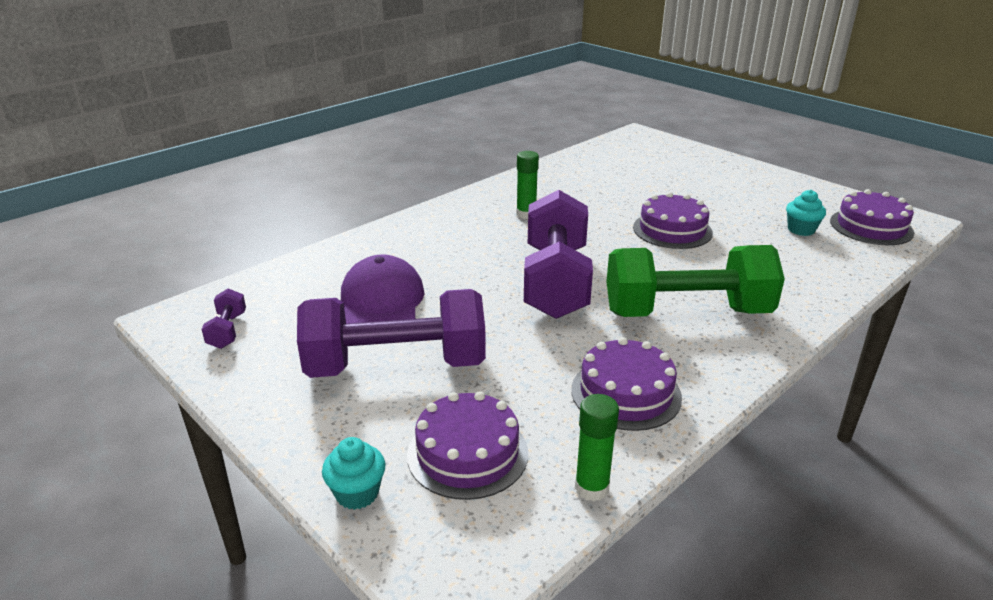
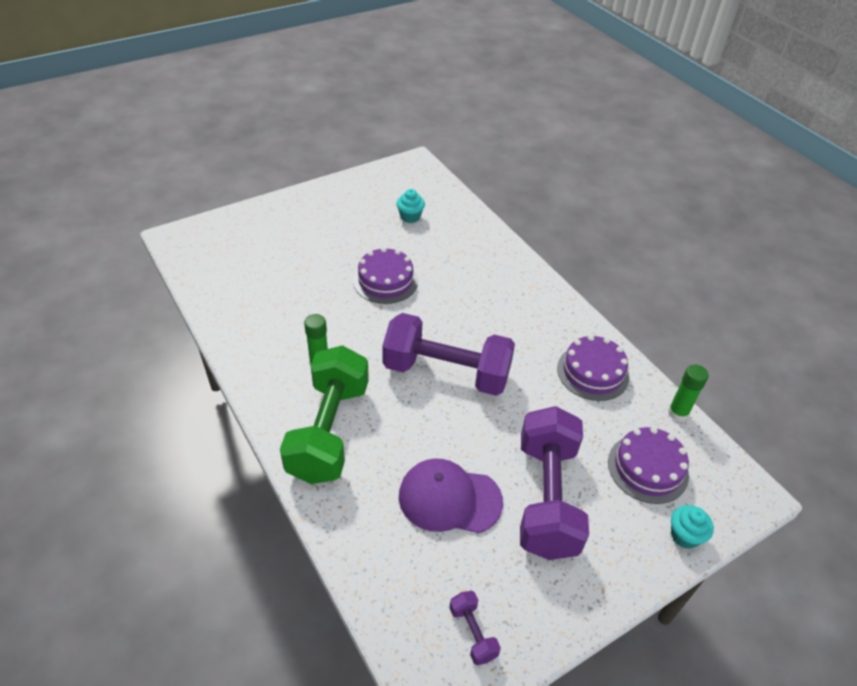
camera: 80 degrees left, 15 degrees up
purple dumbbell [202,289,246,349] -> purple dumbbell turned 60 degrees clockwise [449,591,501,665]
green dumbbell [606,245,785,317] -> green dumbbell moved to [280,345,369,484]
purple cake [830,189,915,245] -> none

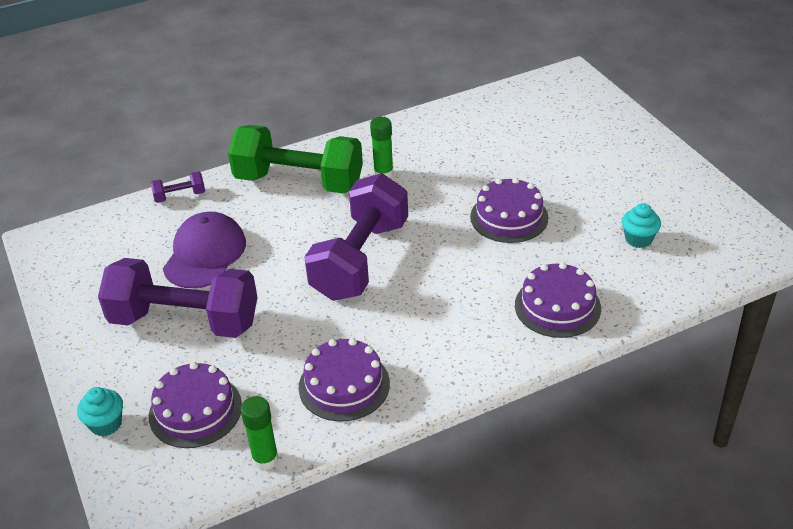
camera: 100 degrees right, 5 degrees down
purple dumbbell [449,591,501,665] -> purple dumbbell moved to [151,171,205,203]
none -> purple cake [515,262,601,338]

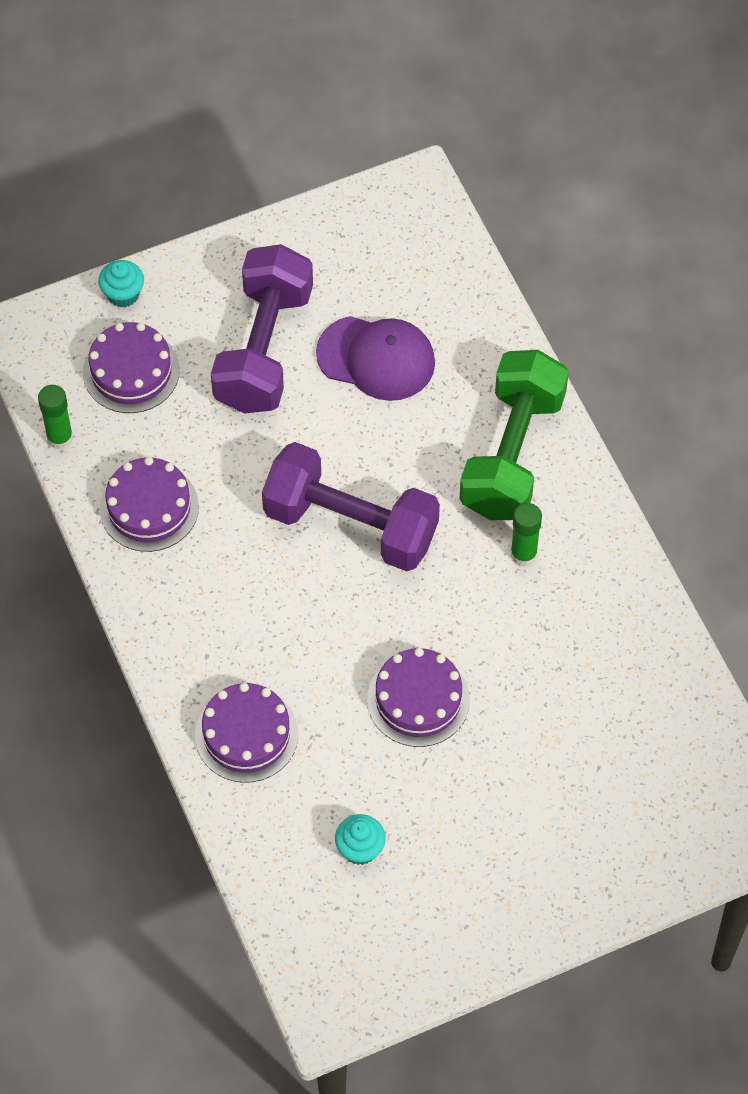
camera: 90 degrees right, 20 degrees up
purple dumbbell [151,171,205,203] -> none

